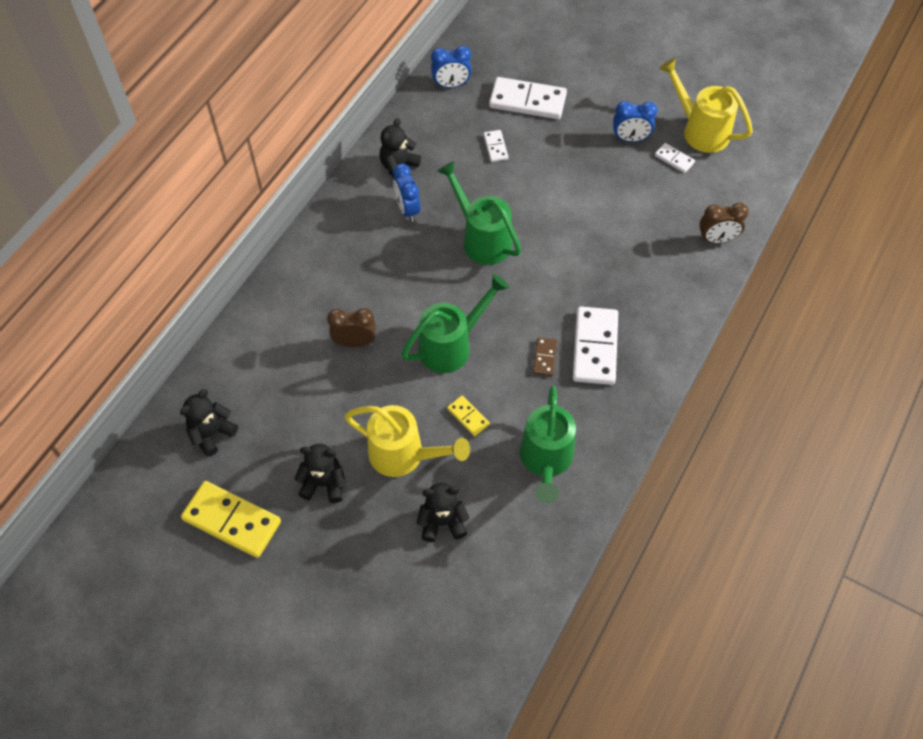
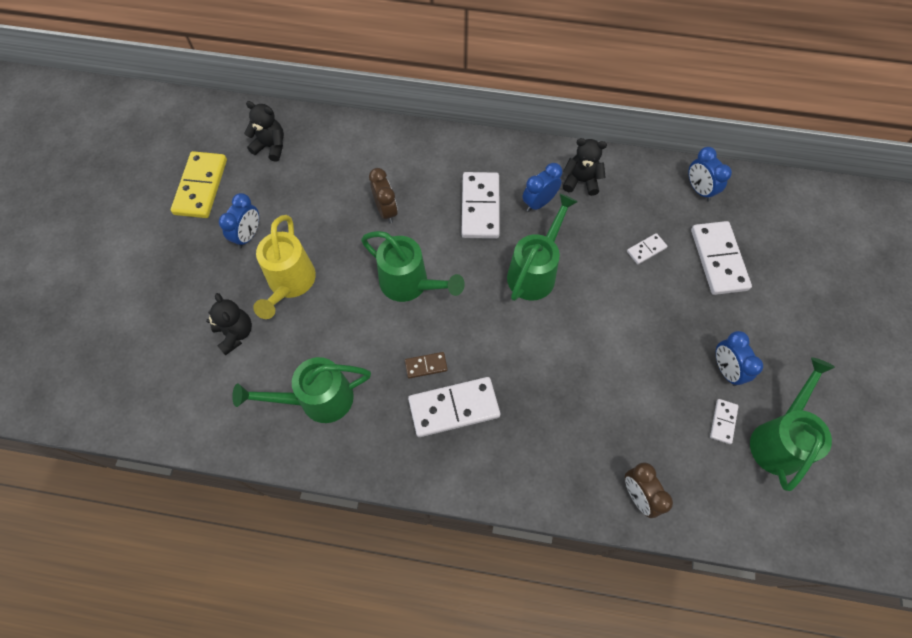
camera: 70 degrees right, 5 degrees up
black teddy bear [295,444,346,503] -> blue clock [219,193,259,248]
yellow domino [447,395,490,436] -> none
yellow watering can [659,58,753,153] -> green watering can [750,357,835,491]
none -> white domino [461,172,500,239]

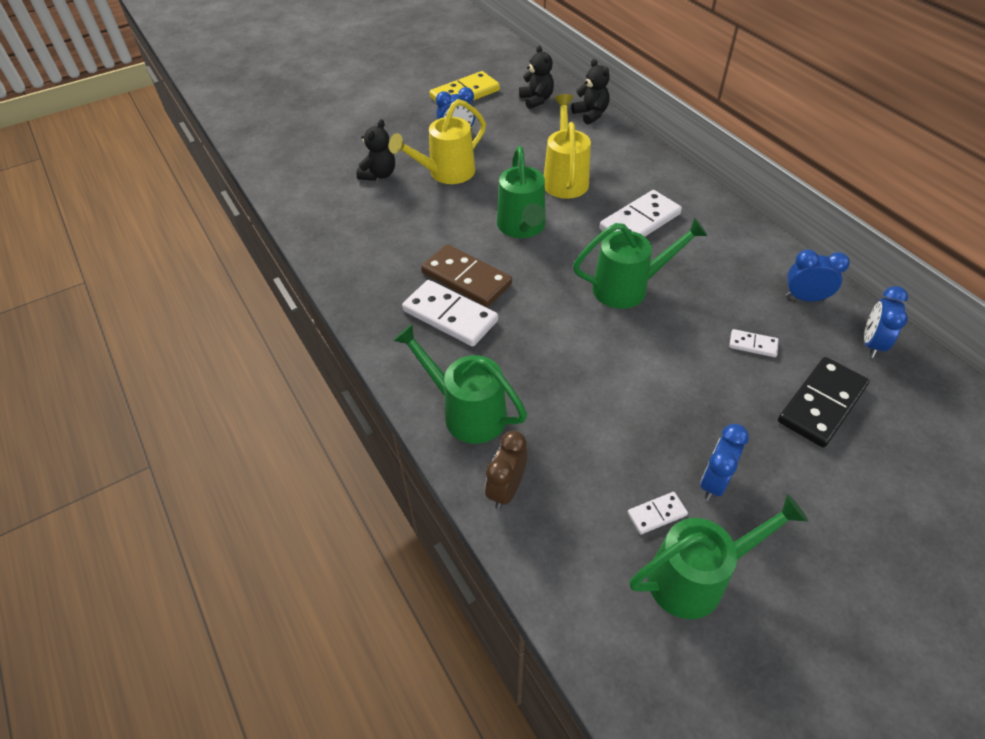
camera: 50 degrees right, 15 degrees down
green watering can [232,357,371,423] -> green watering can moved to [393,324,527,444]
brown clock [369,168,398,223] -> yellow watering can [544,94,591,199]
brown domino [405,352,448,379] -> brown domino [421,244,512,307], size x2.05
blue clock [523,163,562,212] -> blue clock moved to [785,249,850,301]
black teddy bear [563,138,607,196] -> black teddy bear moved to [571,59,610,124]
white domino [691,221,752,295] -> black domino [778,357,870,448]

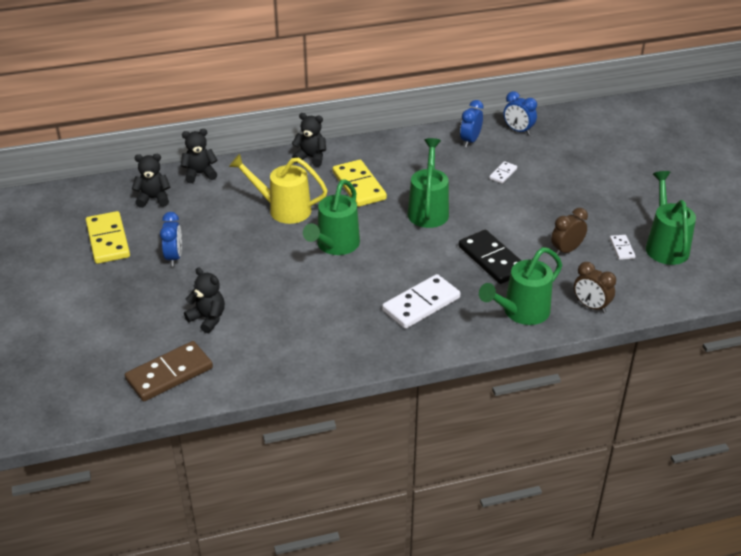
camera: 75 degrees left, 10 degrees down
yellow watering can [389,99,486,184] -> none
brown domino [421,244,512,307] -> brown domino moved to [125,341,213,401]
green watering can [497,146,546,238] -> green watering can turned 105 degrees clockwise [303,179,360,255]
white domino [599,190,682,236] -> yellow domino [333,160,387,207]
blue clock [700,424,749,501] -> none
black domino [778,357,870,448] -> black domino moved to [459,230,522,284]
none -> black teddy bear [292,113,326,167]
none -> brown clock [551,208,588,255]

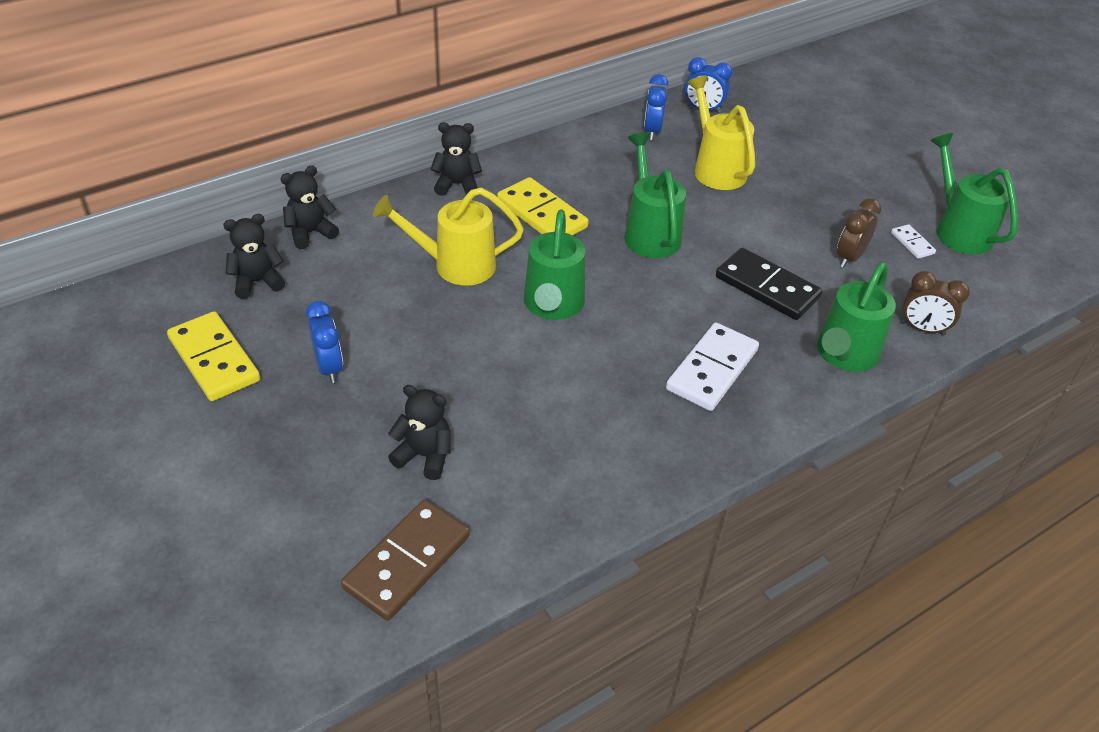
camera: 20 degrees left, 5 degrees up
white domino [489,161,517,184] -> yellow watering can [687,75,755,190]

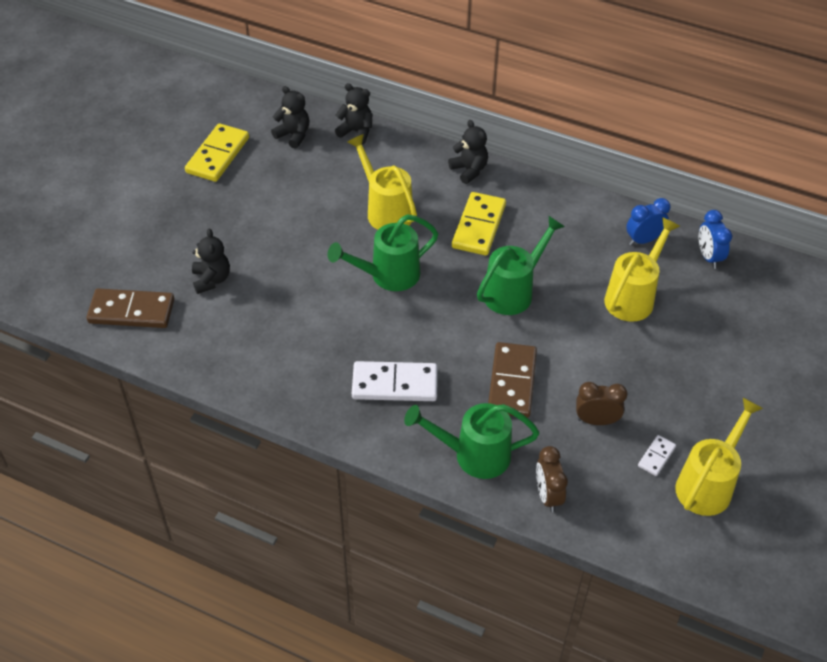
camera: 60 degrees right, 5 degrees up
blue clock [306,301,343,383] -> none
black domino [716,248,822,320] -> brown domino [488,342,537,418]
green watering can [930,133,1018,255] -> yellow watering can [675,398,763,516]

